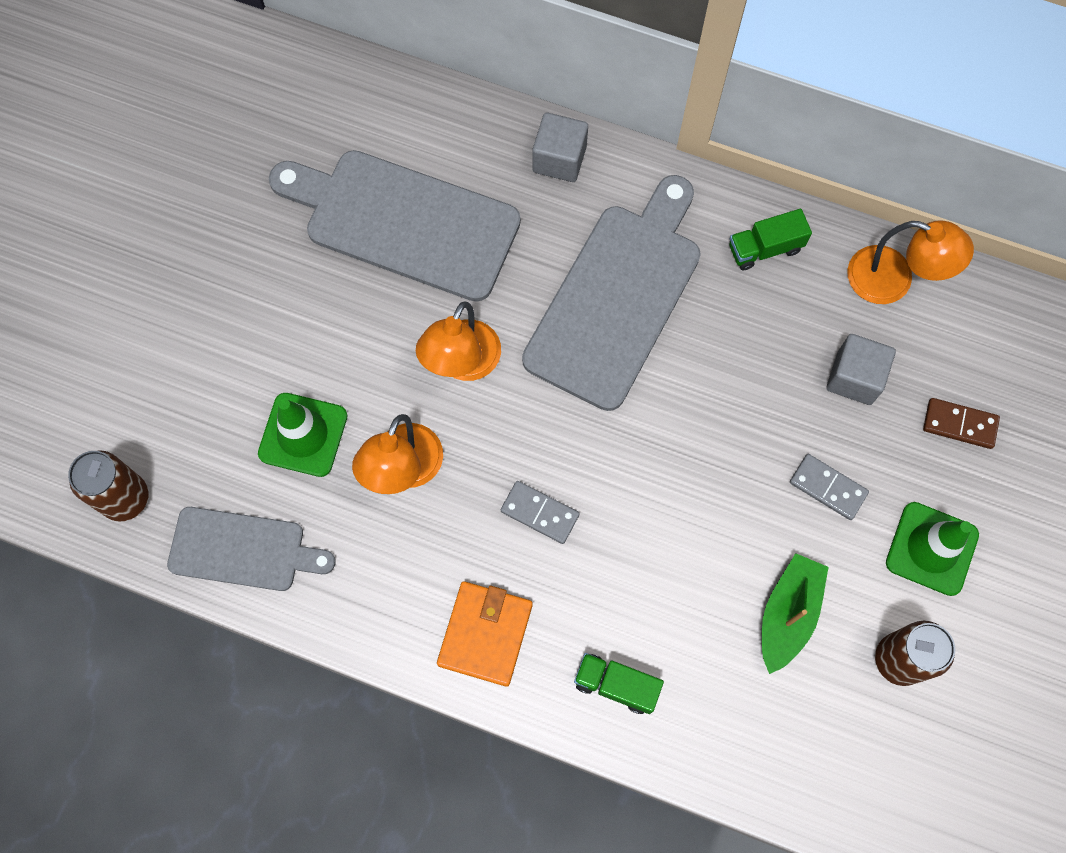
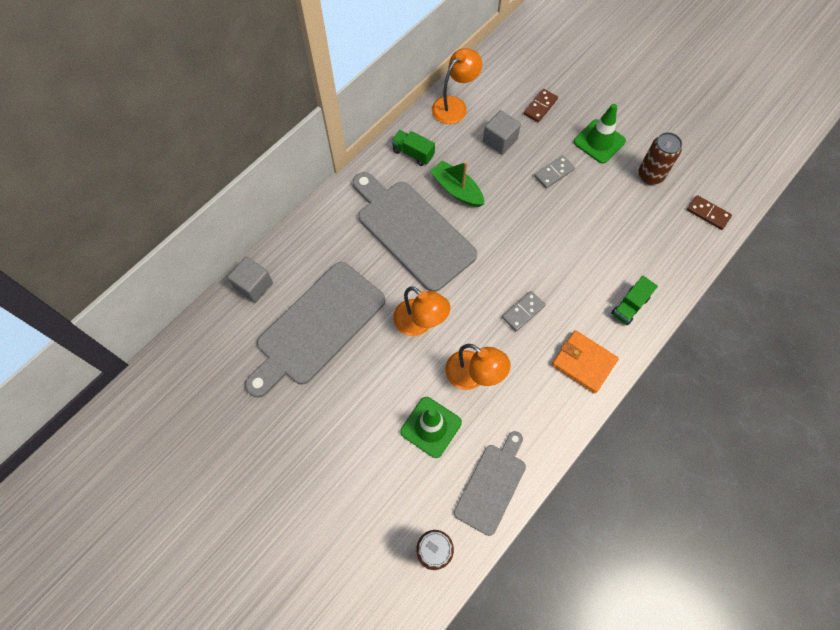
camera: 70 degrees left, 5 degrees down
grey cube [533,113,588,182] -> grey cube moved to [228,257,273,303]
green truck [729,209,812,270] -> green truck turned 120 degrees clockwise [391,130,435,166]
green boat [762,553,829,674] -> green boat moved to [430,160,484,207]
none -> brown domino [687,195,732,230]

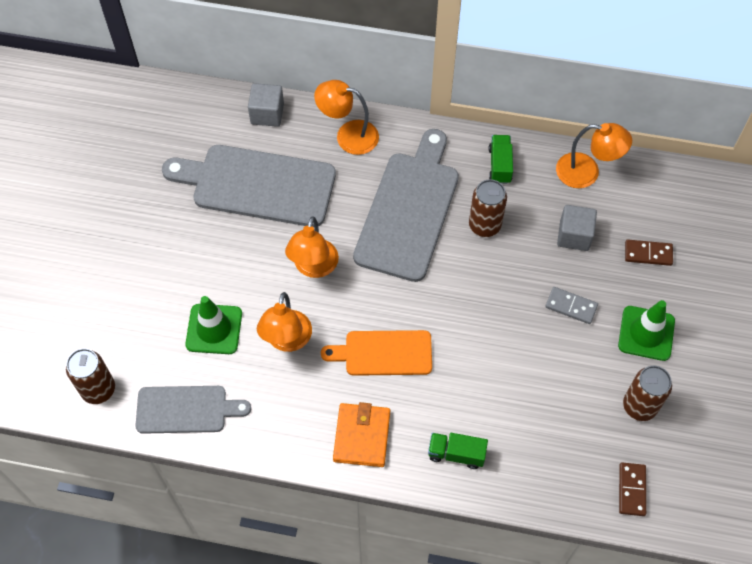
camera: 60 degrees right, 5 degrees down
green boat [430,160,484,207] -> brown can [469,179,507,237]
grey domino [502,291,546,331] -> orange cutting board [321,330,432,376]
none -> orange lamp [314,80,379,155]

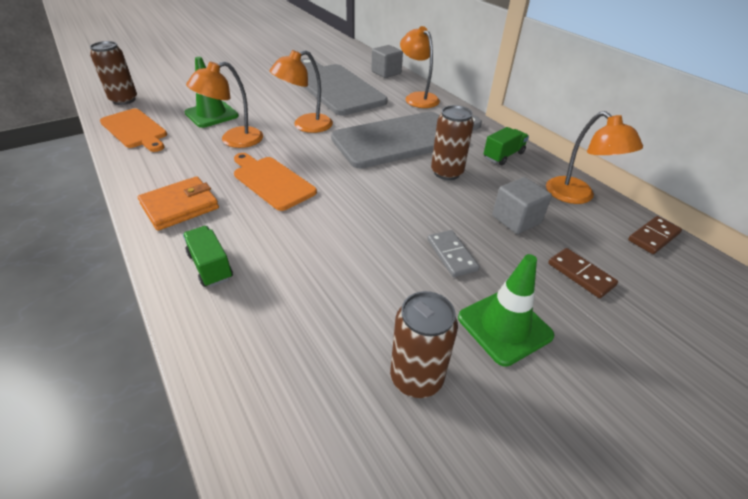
camera: 45 degrees right, 20 degrees down
grey cutting board [135,386,251,434] -> orange cutting board [100,108,167,152]
brown domino [619,462,646,516] -> brown domino moved to [628,216,682,254]

